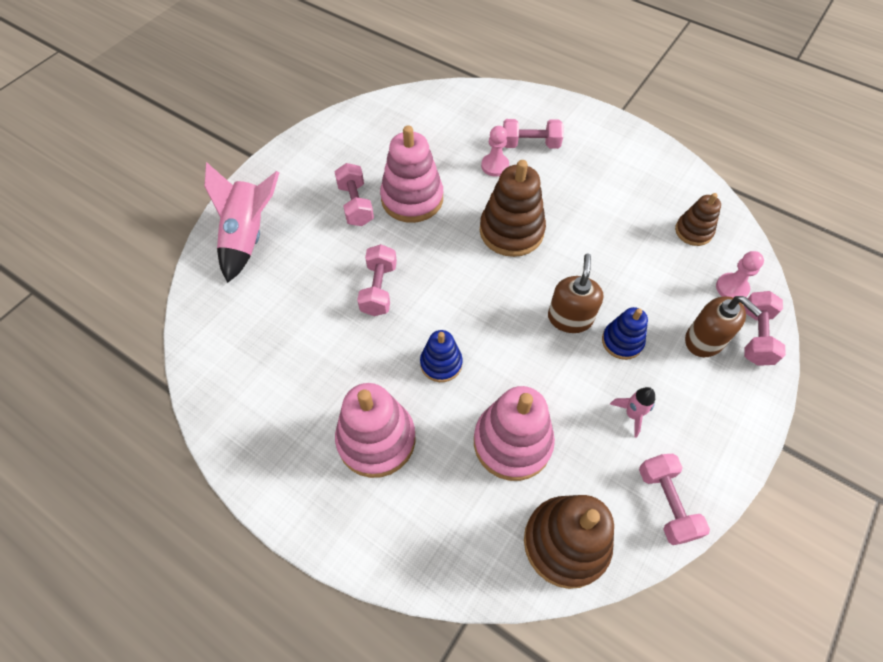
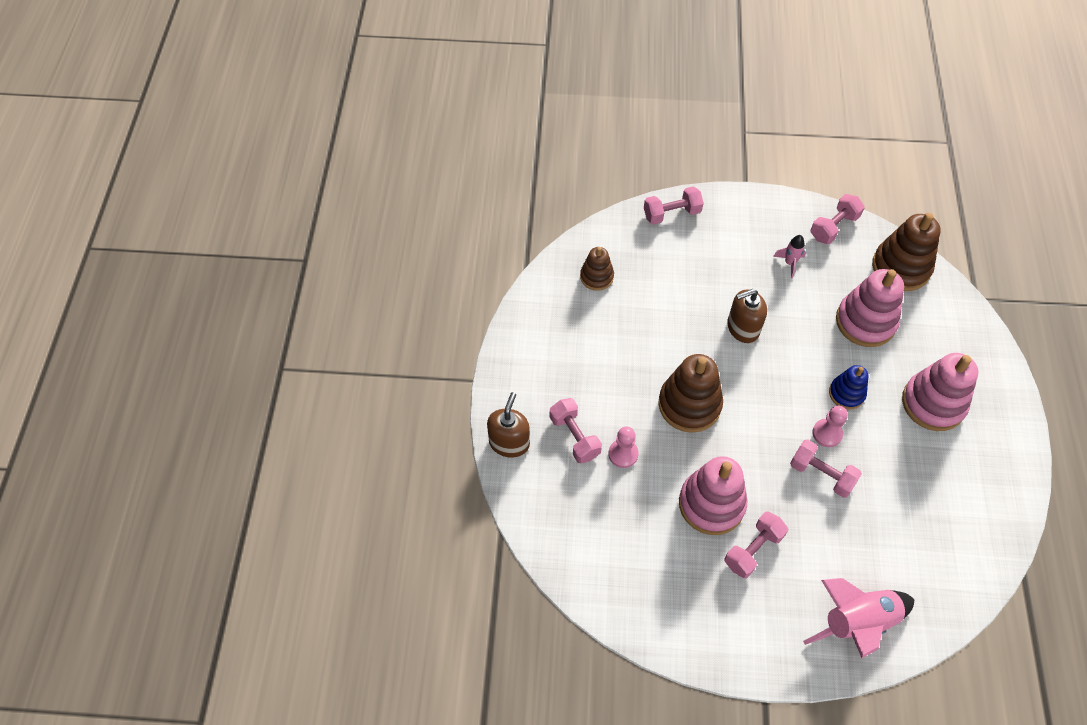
camera: 120 degrees left, 0 degrees up
pink dumbbell [357,244,397,316] -> pink dumbbell turned 60 degrees clockwise [790,440,862,498]
blue stacking toy [602,307,648,360] -> none
brown soap dispenser [685,296,762,357] -> brown soap dispenser moved to [487,392,530,458]
pink pawn [716,251,764,298] -> pink pawn moved to [812,406,848,447]

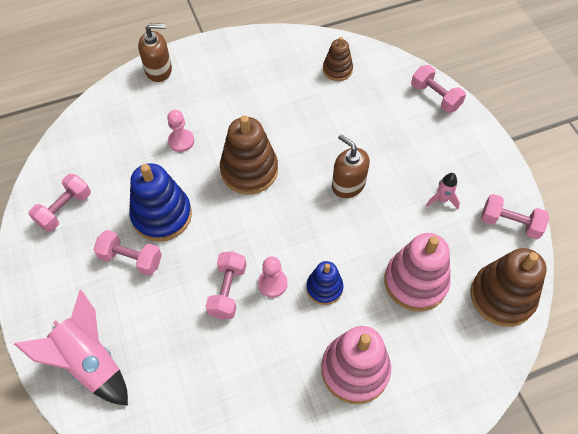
camera: 65 degrees right, 0 degrees up
pink dumbbell [550,398,602,463] -> pink dumbbell moved to [29,174,91,232]
pink stacking toy [679,456,747,535] -> blue stacking toy [129,163,192,242]

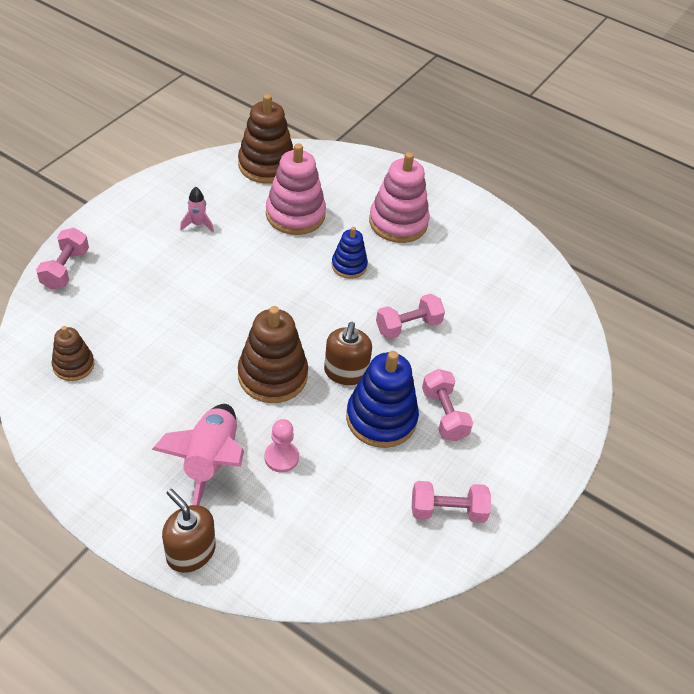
camera: 130 degrees left, 10 degrees down
pink rocket [14,290,128,406] -> pink rocket moved to [152,404,244,506]
pink pawn [258,256,287,297] -> none
brown soap dispenser [332,134,370,198] -> brown soap dispenser moved to [324,322,372,385]
pink dumbbell [481,194,549,239] -> none

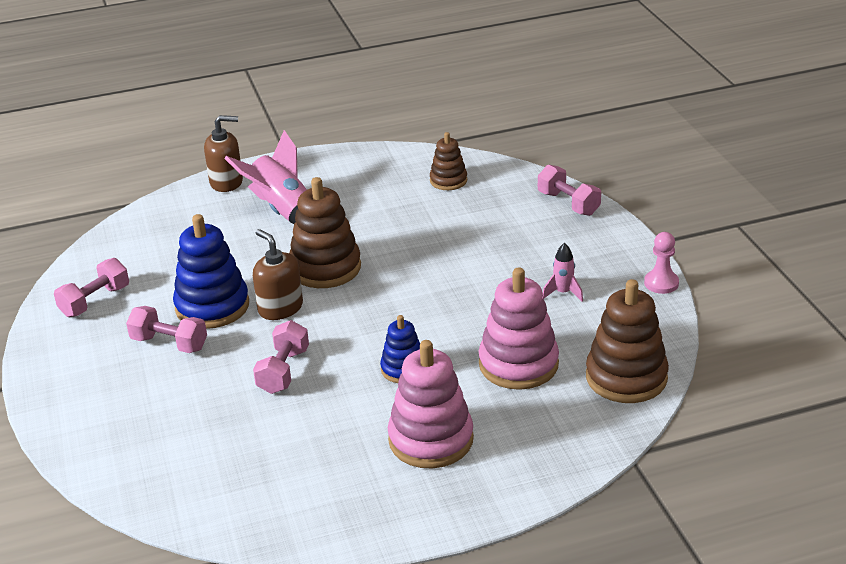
camera: 135 degrees right, 15 degrees down
pink pawn [265,419,299,473] -> pink pawn moved to [644,232,679,294]

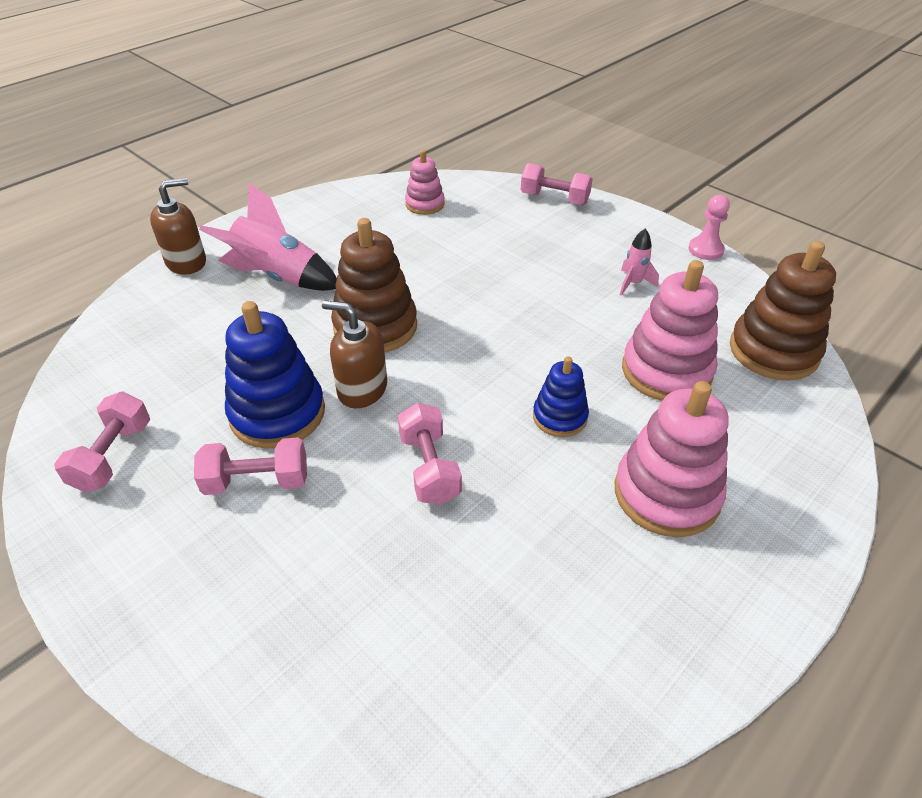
camera: 30 degrees left, 10 degrees up
brown stacking toy [430,132,467,190] -> pink stacking toy [405,150,445,215]

